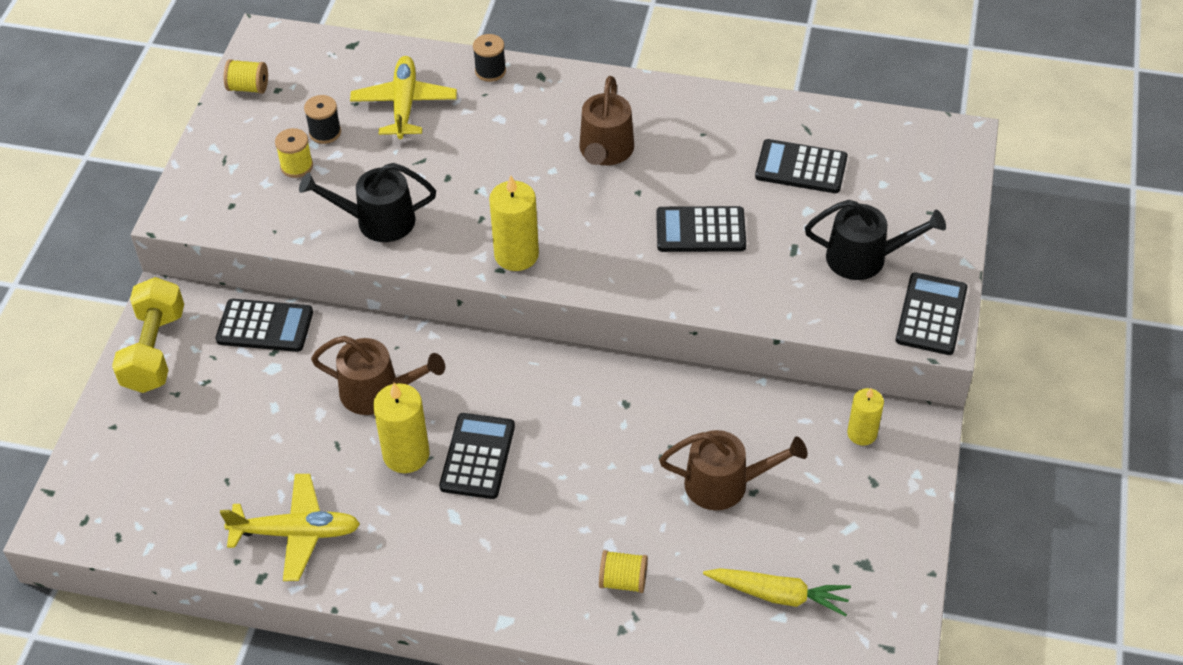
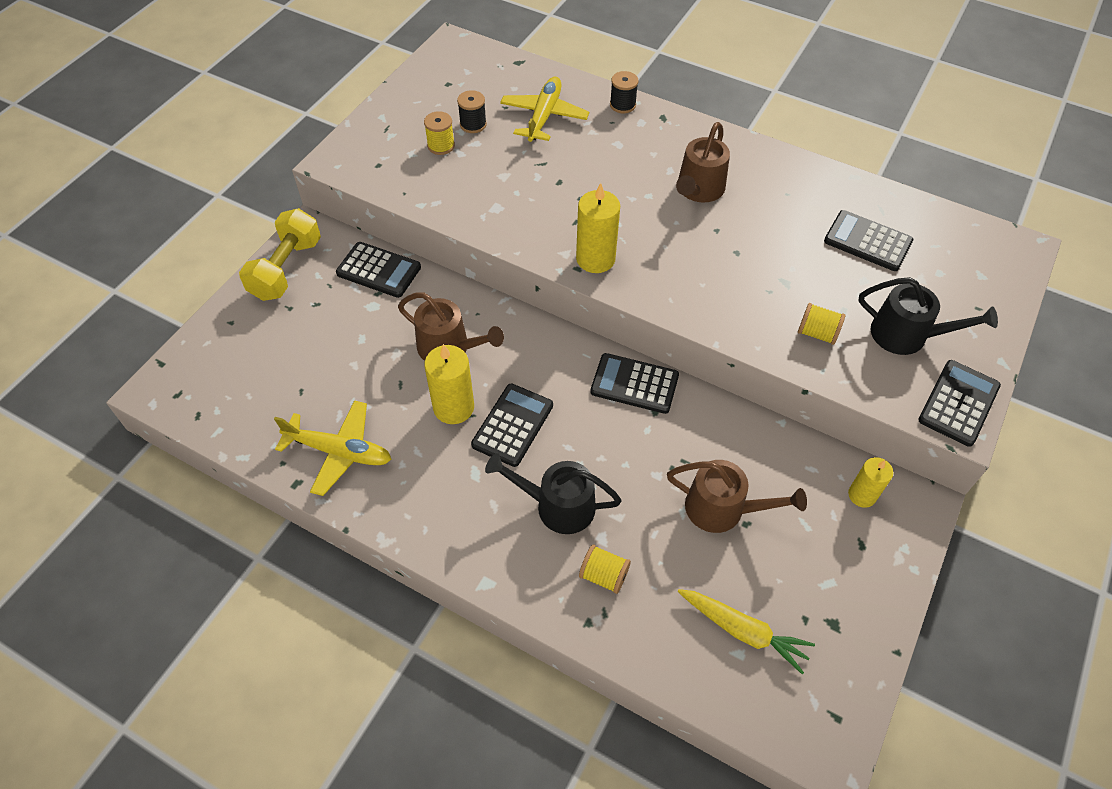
camera: 15 degrees right, 5 degrees up
yellow spool [224,59,268,94] -> yellow spool moved to [798,303,845,345]
black watering can [299,163,436,242] -> black watering can moved to [485,453,622,534]
black calculator [656,206,746,252] -> black calculator moved to [590,353,679,414]

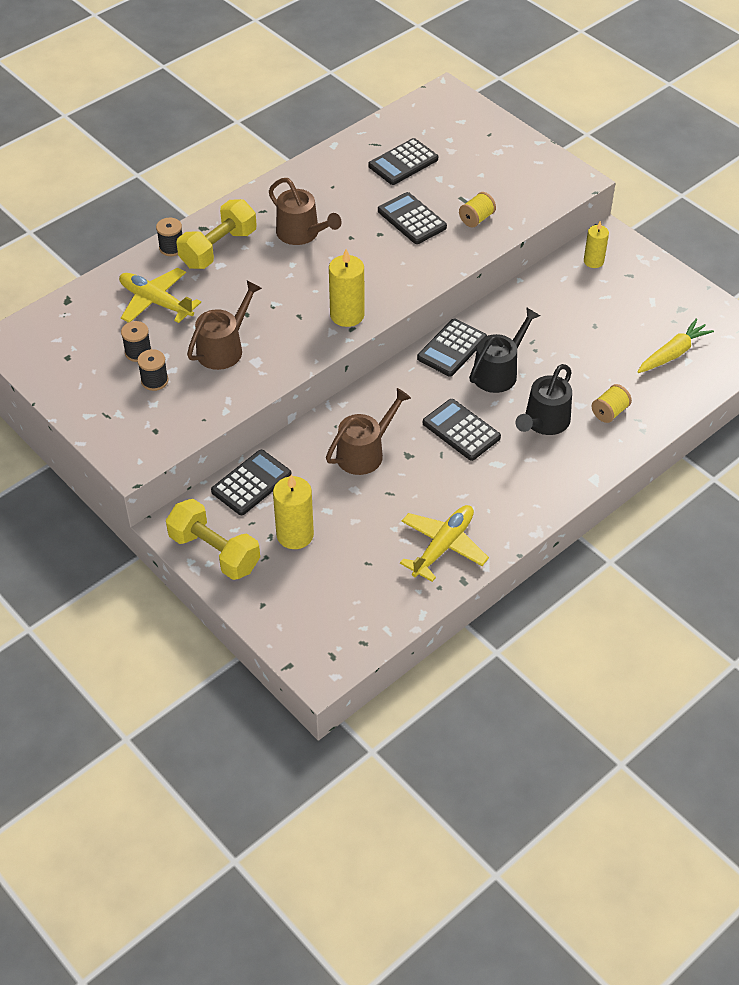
camera: 70 degrees left, 5 degrees down
yellow spool [424,111,455,155] -> black spool [137,349,168,391]
yellow candle [424,344,474,424] -> yellow candle moved to [273,474,314,549]
brown watering can [667,460,807,533] -> brown watering can moved to [187,280,262,370]
black watering can [858,277,998,355] -> black watering can moved to [469,307,540,393]
black calculator [918,360,1001,447] -> black calculator moved to [378,192,447,244]
none -> yellow dumbbell [176,199,257,269]

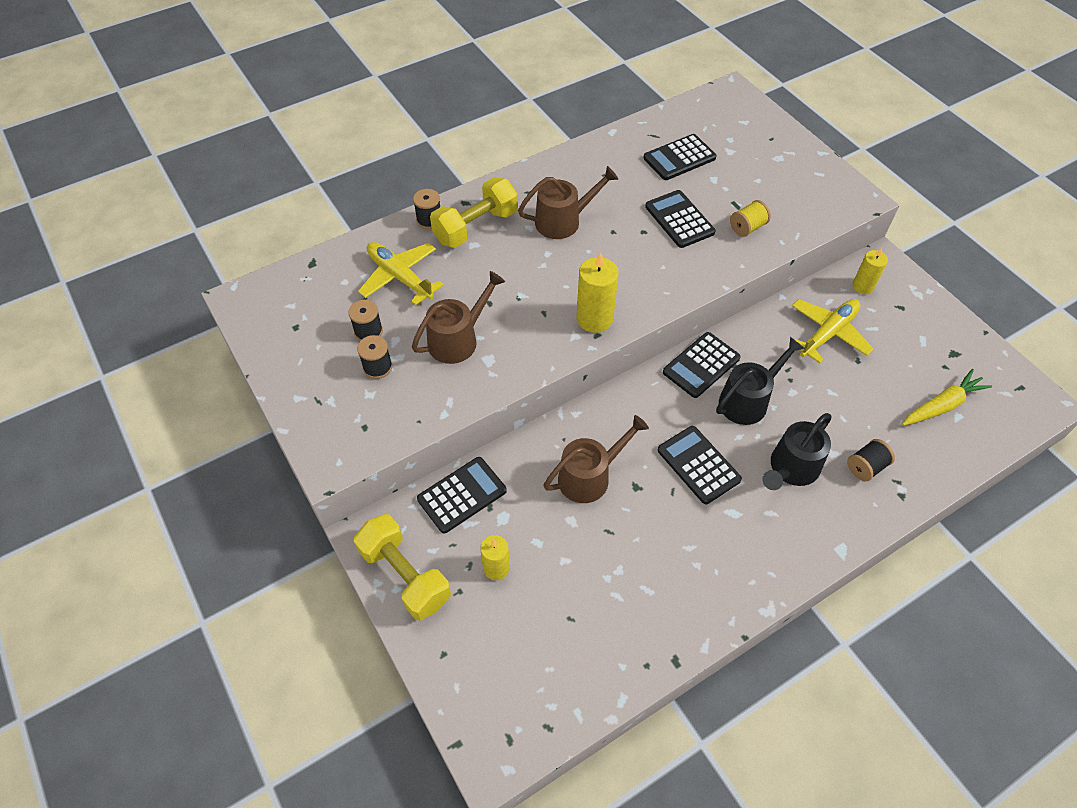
camera: 10 degrees right, 5 degrees up
brown watering can [269,178,342,245] -> brown watering can turned 75 degrees counterclockwise [518,166,618,239]
yellow candle [273,474,314,549] -> yellow candle [480,535,510,580], size x0.64
yellow plane [400,505,489,582] -> yellow plane moved to [789,299,874,364]
yellow spool [592,384,632,423] -> black spool [847,439,895,481]

